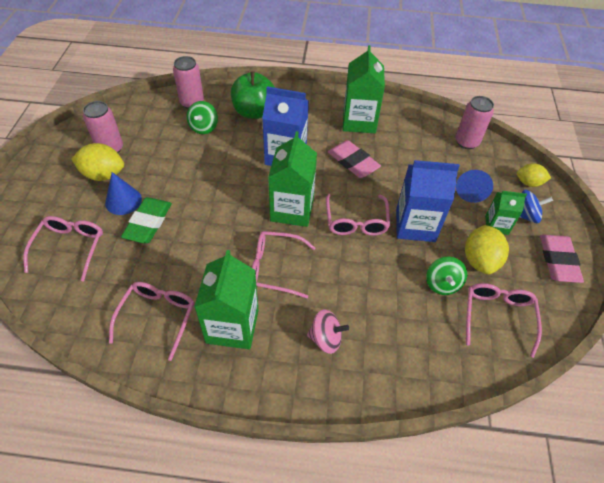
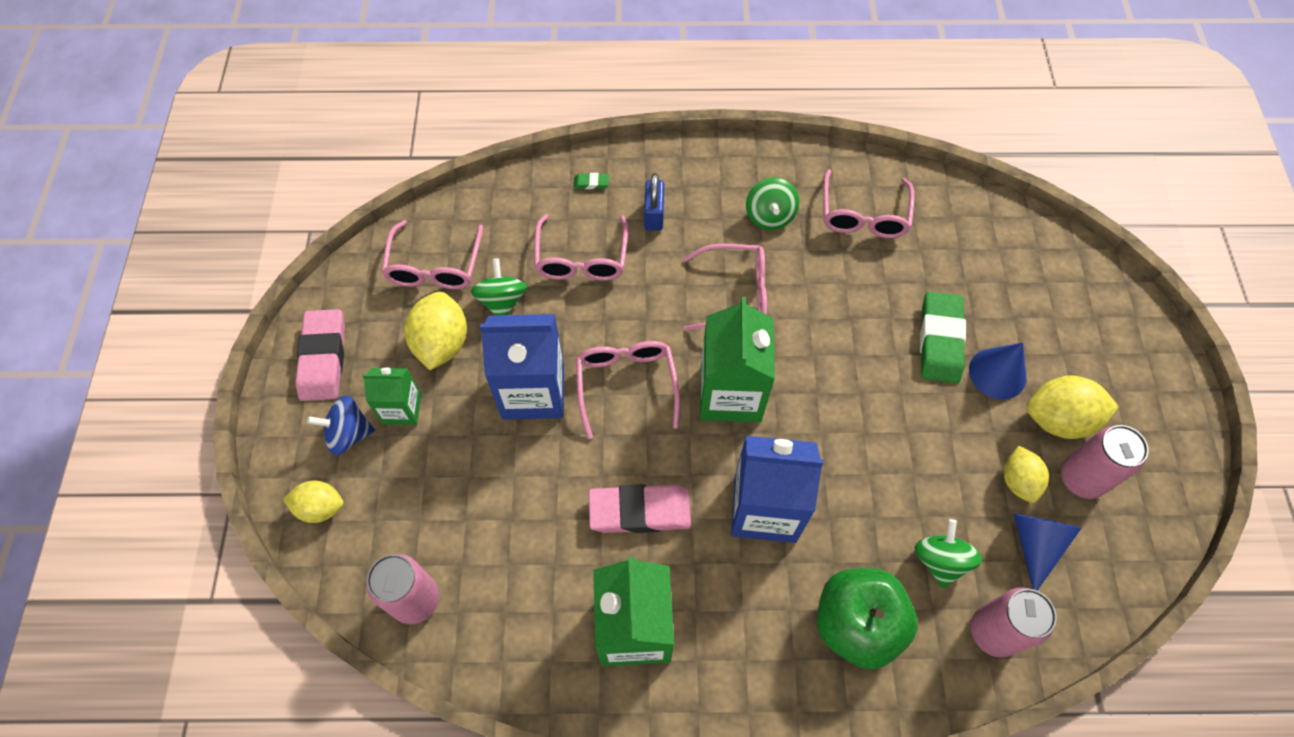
camera: 175 degrees right, 10 degrees up
pink glasses [24,216,103,281] -> pink glasses moved to [534,214,628,281]
green carton [194,250,259,349] -> green spinning top [746,177,799,230]
pink spinning top [307,309,349,354] -> blue padlock [644,173,664,231]
pink eraser [328,140,381,178] -> pink eraser turned 45 degrees counterclockwise [589,484,691,533]
blue cone [456,170,493,203] -> blue cone moved to [1014,514,1082,591]
none -> green eraser [574,173,609,189]
none -> yellow lemon [1004,446,1049,503]

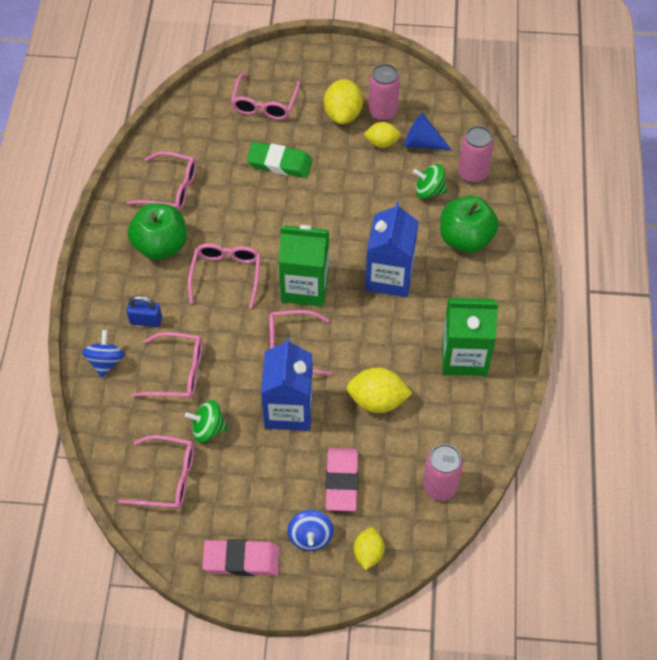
camera: 85 degrees left, 5 degrees down
green carton [362,368,421,425] -> none
yellow lemon [404,291,467,370] -> yellow lemon moved to [346,367,413,413]
green eraser [574,173,609,189] -> blue spinning top [82,330,125,378]
pink eraser [589,484,691,533] -> pink eraser moved to [325,448,359,511]
green spinning top [746,177,799,230] -> green apple [128,203,187,260]
blue cone [969,343,1026,400] -> none
none -> pink glasses [231,72,300,120]

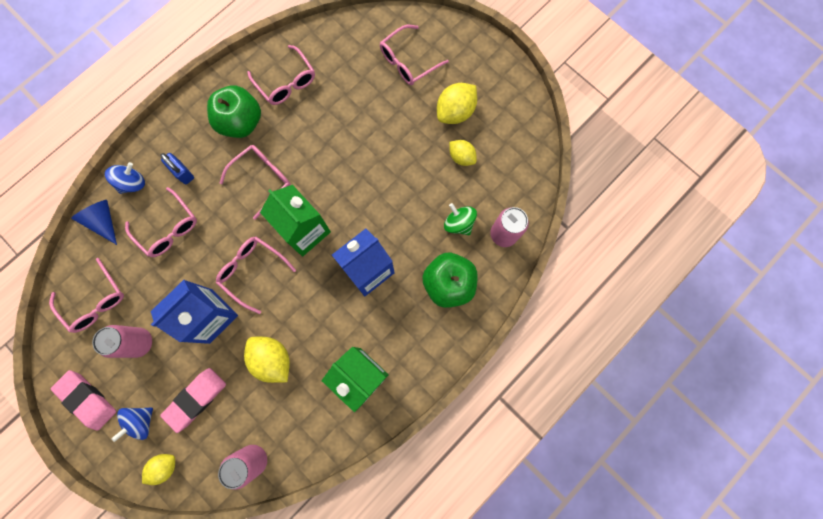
camera: 40 degrees right, 20 degrees up
green spinning top [185,400,228,443] -> none
green eraser [246,142,313,178] -> none
pink can [368,64,400,121] -> pink can moved to [92,325,152,358]
blue cone [404,113,452,150] -> blue cone moved to [71,200,117,245]

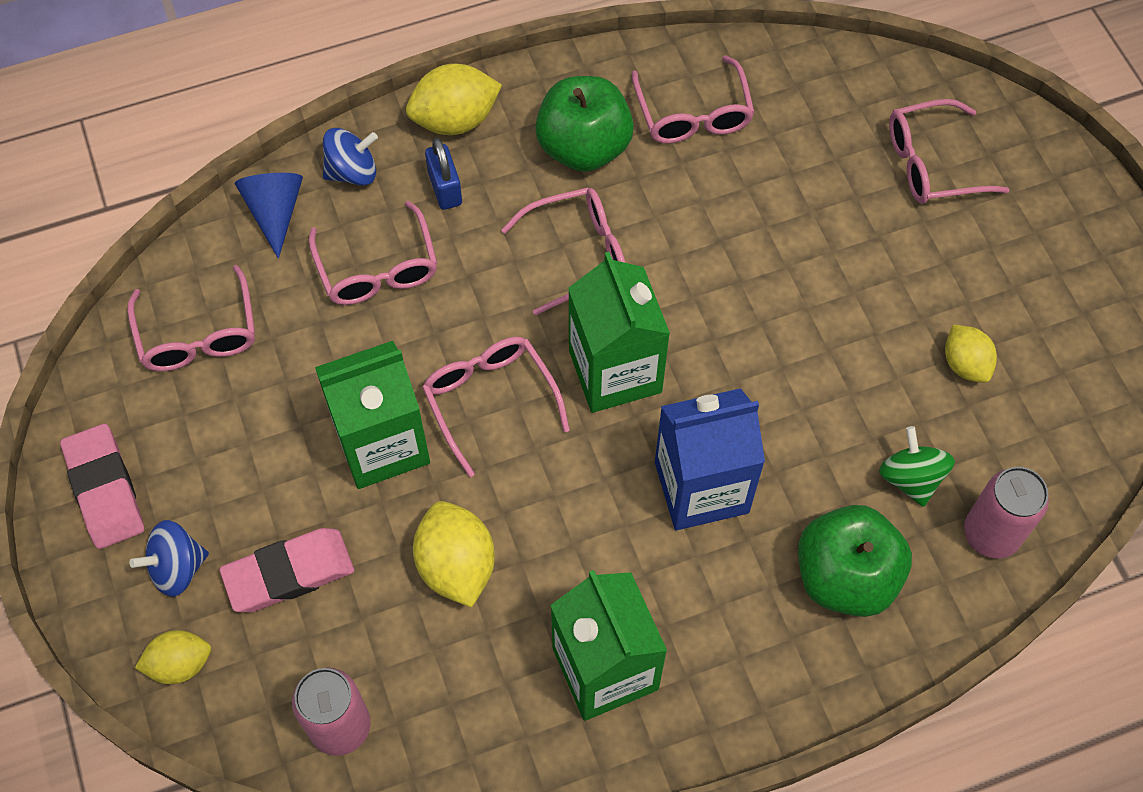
camera: 25 degrees right, 15 degrees down
pink can [92,325,152,358] -> none
blue carton [151,280,238,344] -> green carton [315,341,430,489]
yellow lemon [437,83,477,124] -> yellow lemon moved to [406,64,502,135]

